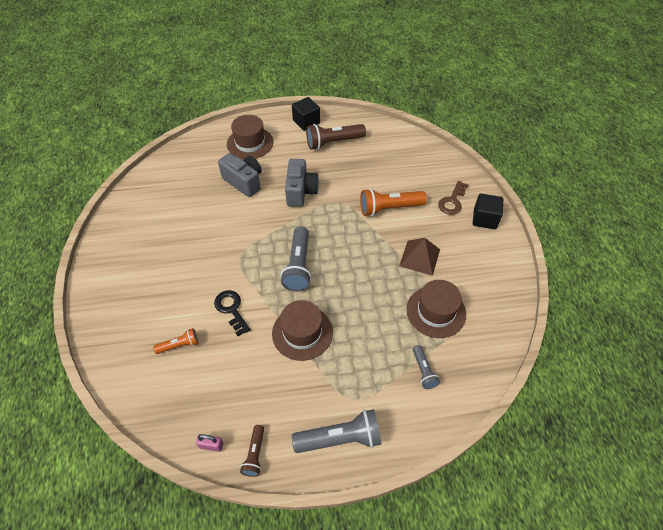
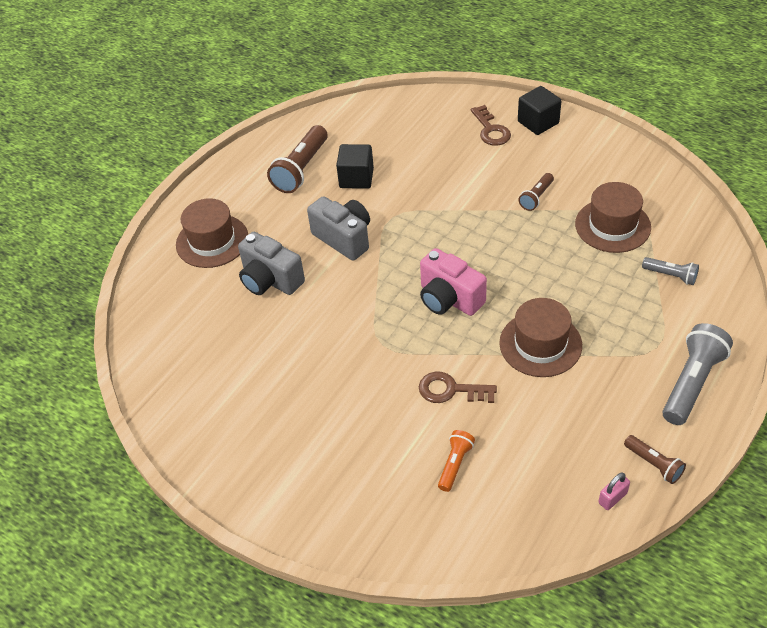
camera: 45 degrees left, 5 degrees down
black key [214,290,251,336] -> brown key [419,371,497,403]
grey camera [218,153,262,197] -> grey camera turned 135 degrees counterclockwise [238,232,305,295]
grey flashlight [281,226,312,291] -> pink camera [420,248,487,316]
black cube [292,97,320,131] -> black cube moved to [336,144,374,189]
orange flashlight [360,188,427,216] -> none
brown pyramid [399,238,440,276] -> brown flashlight [519,173,554,211]

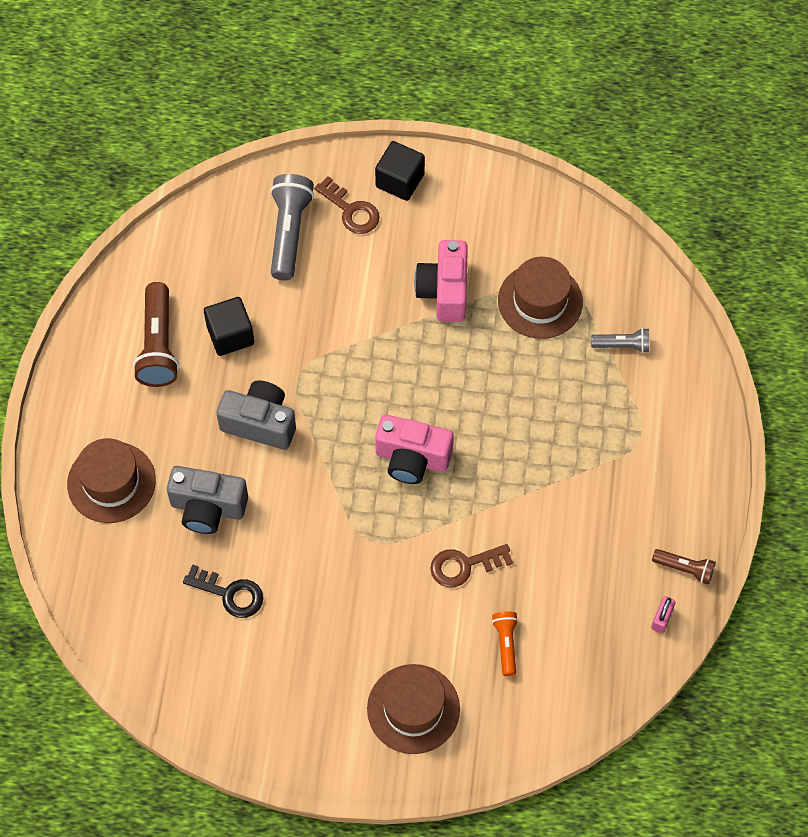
camera: 30 degrees left, 15 degrees up
brown hat [499,298,582,377] -> brown hat moved to [367,664,460,754]
brown flashlight [519,173,554,211] -> pink camera [414,240,468,322]
grey flashlight [662,323,733,425] -> grey flashlight moved to [270,174,314,281]
none -> black key [183,564,263,618]

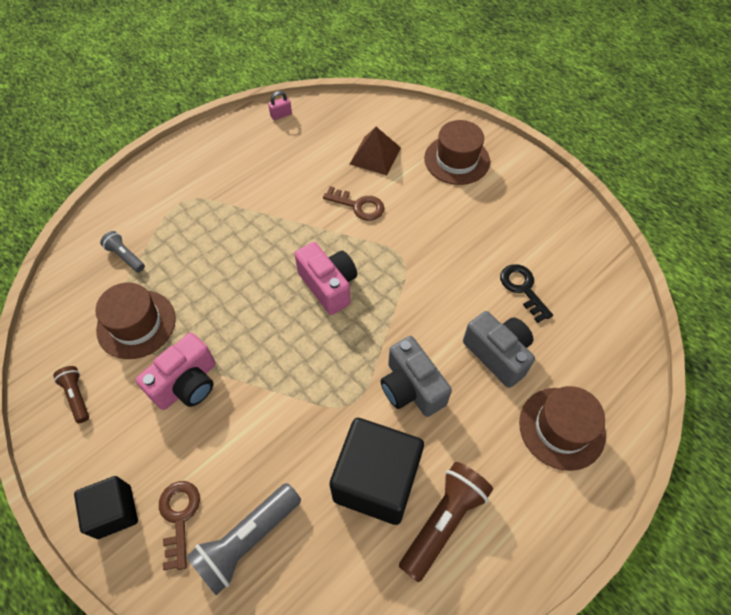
camera: 140 degrees left, 5 degrees down
black cube [204,297,254,356] -> black cube [330,418,424,525], size x1.72
orange flashlight [492,612,518,676] -> brown pyramid [350,127,401,175]
brown flashlight [652,549,716,585] -> brown flashlight moved to [53,366,89,423]

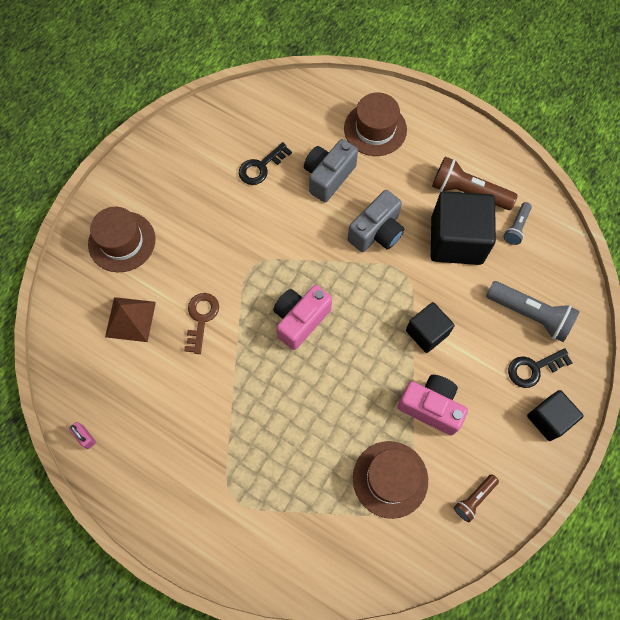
camera: 105 degrees left, 10 degrees up
grey flashlight [100,231,145,272] -> grey flashlight moved to [503,202,532,245]
brown key [159,481,200,570] -> black key [508,348,572,388]
none -> black cube [406,302,455,353]

